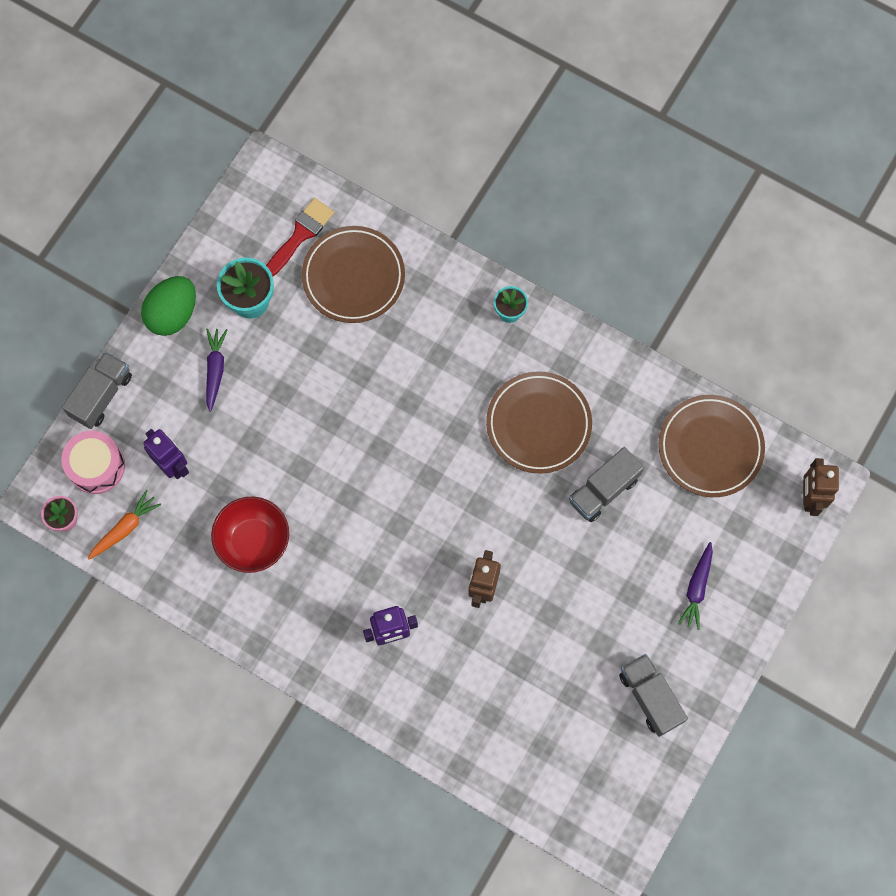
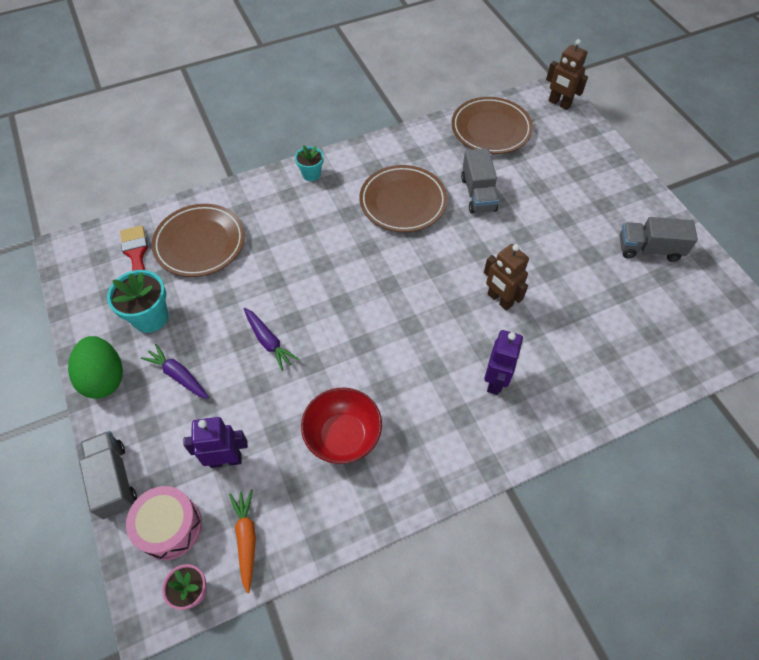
camera: 55 degrees left, 15 degrees down
purple carrot [678,542,713,630] -> purple carrot moved to [244,308,299,371]

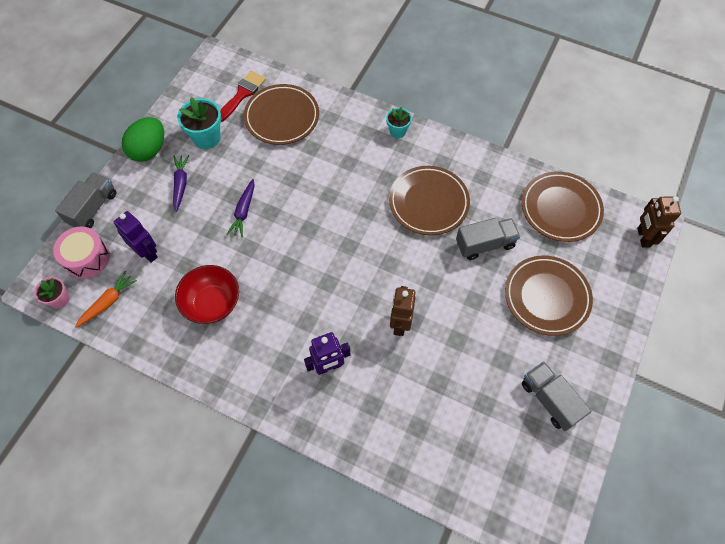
camera: 50 degrees right, 5 degrees up
grey truck [461,148,499,214] -> grey truck turned 150 degrees counterclockwise [456,218,520,260]
none -> brown plate [505,256,593,336]

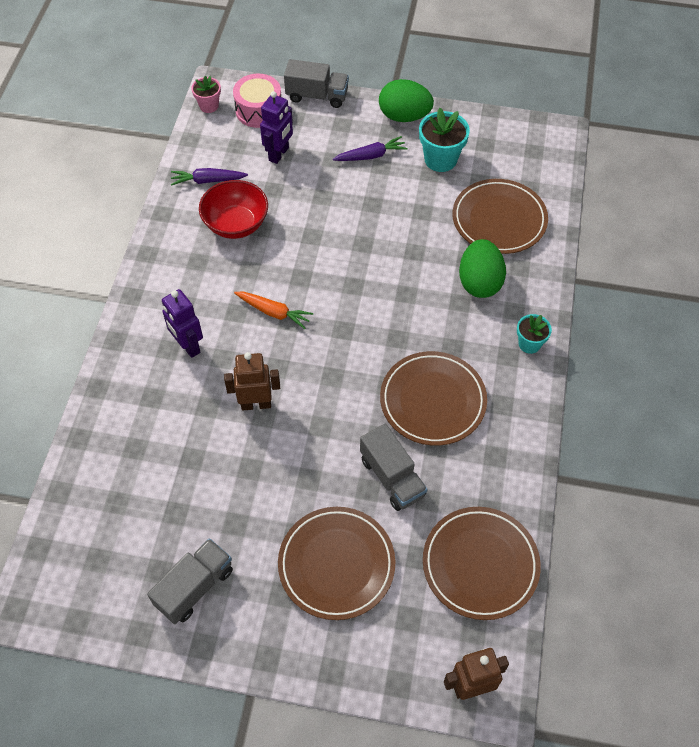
camera: 75 degrees right, 5 degrees down
orange carrot [75,271,137,328] -> orange carrot moved to [234,292,313,329]
red brush [220,71,266,122] -> none
purple carrot [227,179,255,237] -> purple carrot moved to [171,168,248,186]
none -> green egg [459,239,506,298]

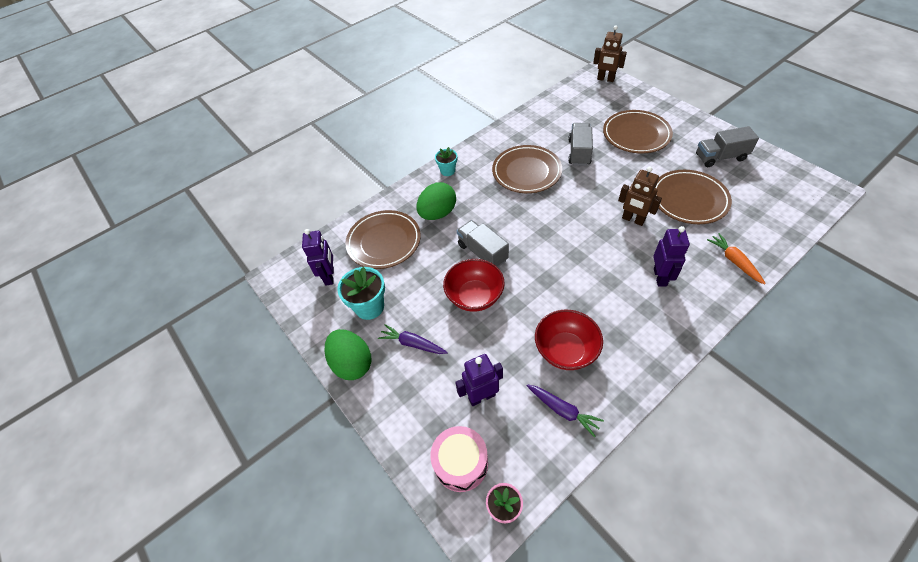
camera: 135 degrees left, 5 degrees down
orange carrot [234,292,313,329] -> orange carrot moved to [707,233,766,285]
grey truck [284,59,349,108] -> grey truck moved to [457,220,509,267]
brown plate [423,507,541,620] -> brown plate moved to [655,170,732,224]
none -> purple robot [302,229,334,286]
none -> red bowl [443,259,505,312]

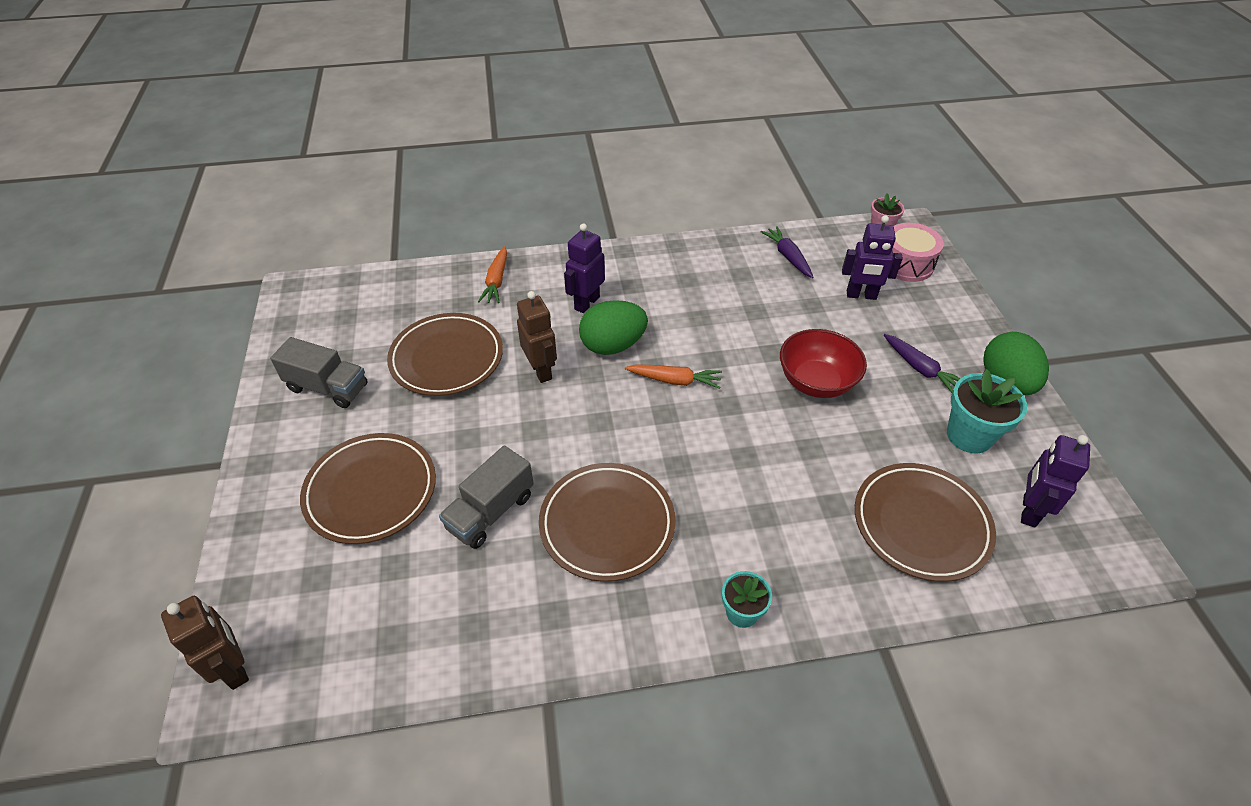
camera: 155 degrees left, 5 degrees down
green egg [416,182,456,220] -> green egg moved to [579,300,648,355]
grey truck [457,220,509,267] -> none
red bowl [535,310,603,370] -> none
none -> orange carrot [625,364,722,389]

